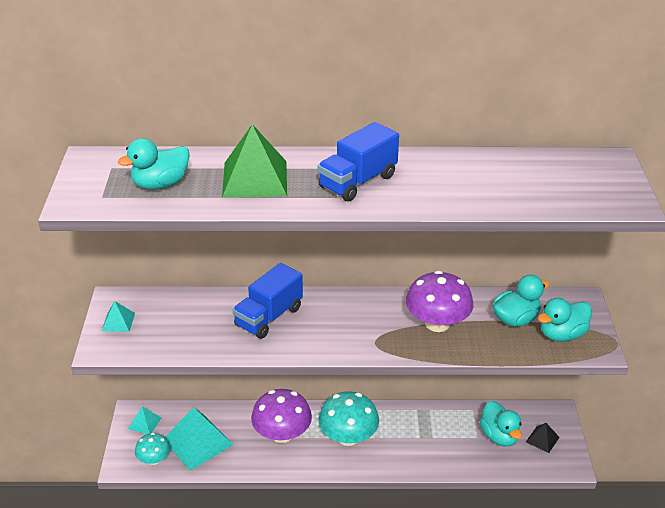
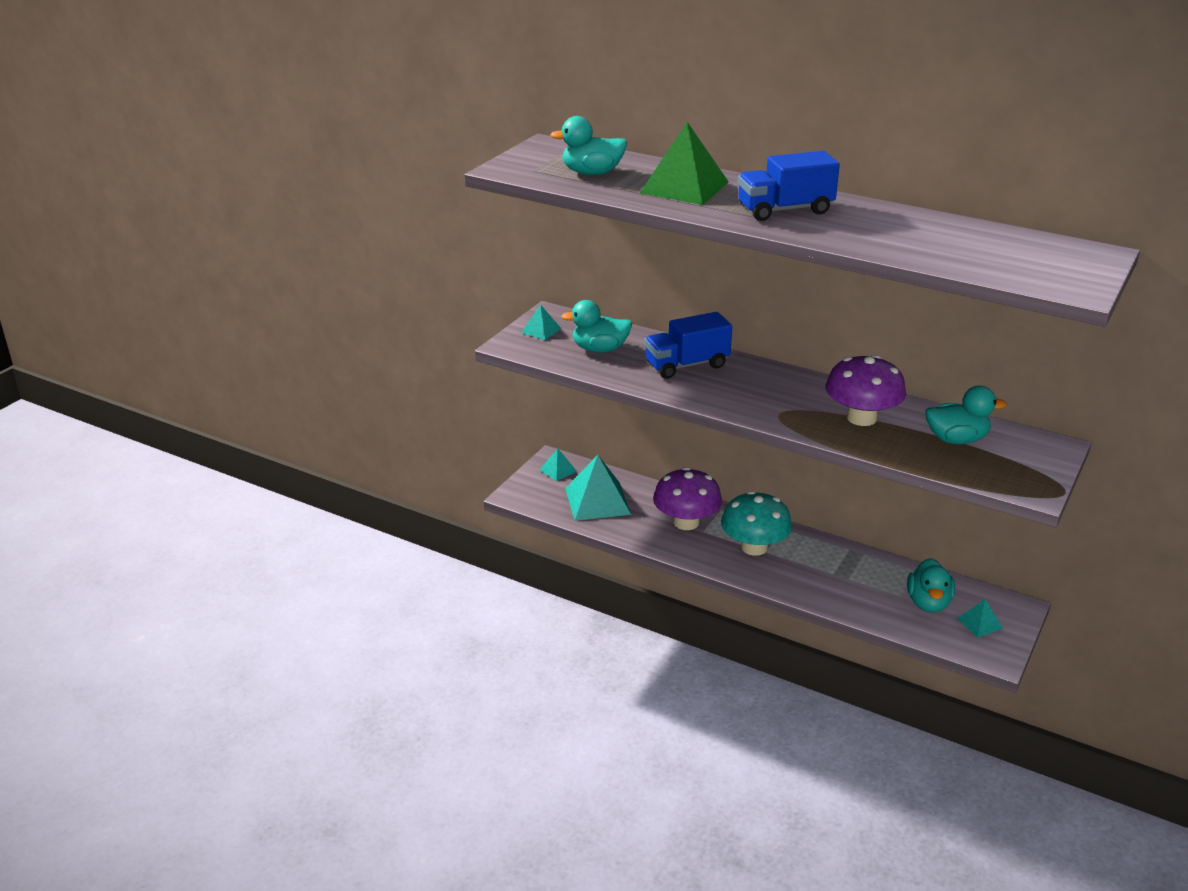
camera: 30 degrees right, 5 degrees down
turquoise mushroom [135,433,170,465] -> none
black pyramid [526,423,560,453] -> turquoise pyramid [957,599,1003,638]
turquoise duck [538,298,592,342] -> turquoise duck moved to [561,300,632,353]

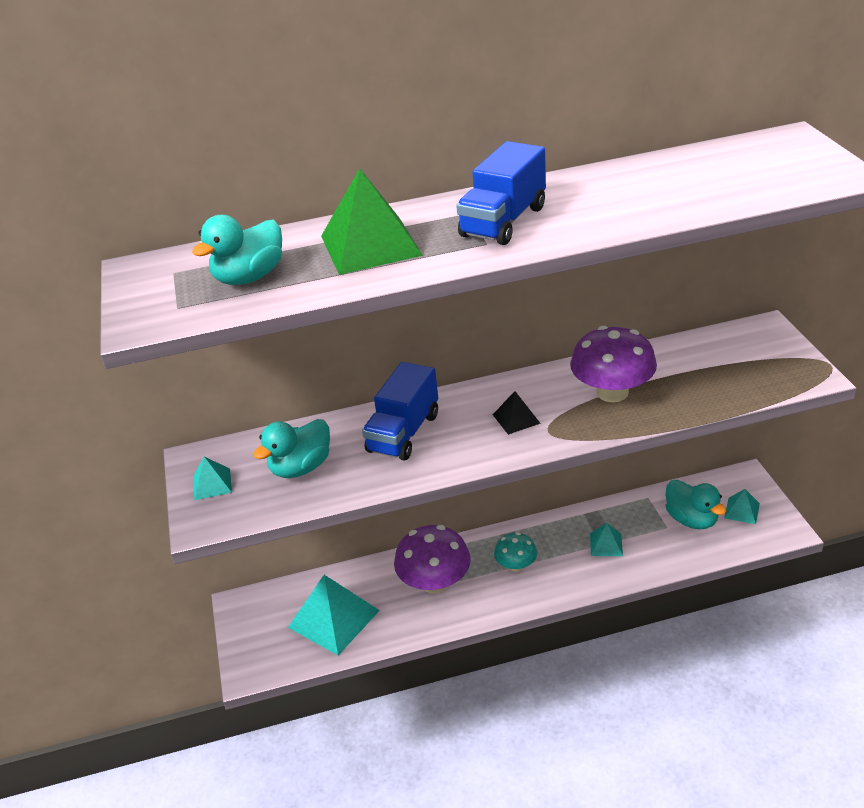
camera: 40 degrees left, 5 degrees up
turquoise pyramid [540,449,577,481] -> turquoise pyramid moved to [590,523,623,556]
turquoise mushroom [721,491,792,556] -> turquoise mushroom [494,532,537,572], size x0.57
turquoise duck [925,386,1007,444] -> none
none -> black pyramid [493,391,541,435]

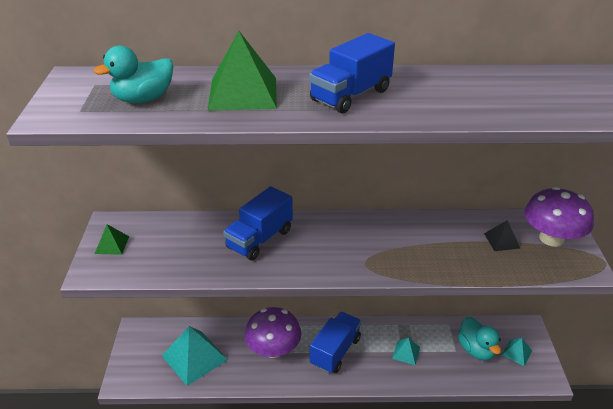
camera: 10 degrees right, 0 degrees up
turquoise pyramid [193,457,232,500] -> green pyramid [95,224,129,255]
turquoise duck [253,419,330,478] -> none
black pyramid [493,391,541,435] -> black pyramid moved to [484,220,521,251]
turquoise mushroom [494,532,537,572] -> blue truck [310,312,361,374]
purple mushroom [570,326,657,402] -> purple mushroom moved to [524,187,594,247]

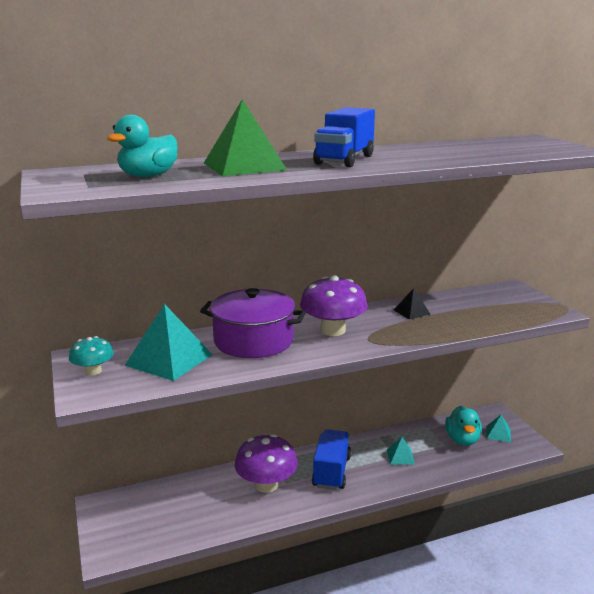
camera: 20 degrees left, 15 degrees down
green pyramid [95,224,129,255] -> turquoise mushroom [69,336,114,375]
turquoise pyramid [162,326,228,386] -> turquoise pyramid moved to [124,304,213,381]
blue truck [223,186,293,261] -> purple pot [200,288,306,358]
turquoise duck [458,317,501,360] -> turquoise duck turned 45 degrees clockwise [445,406,482,446]
black pyramid [484,220,521,251] -> black pyramid moved to [394,288,430,320]
purple mushroom [524,187,594,247] -> purple mushroom moved to [300,275,368,336]

